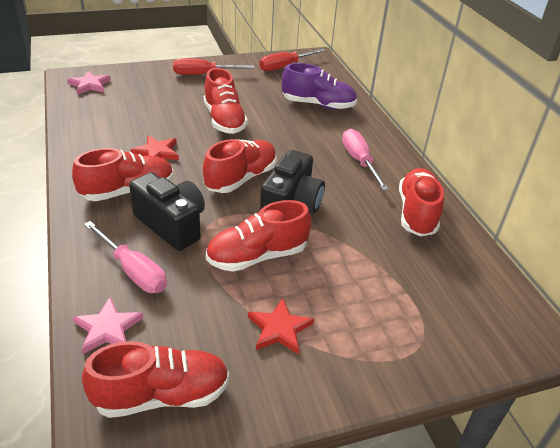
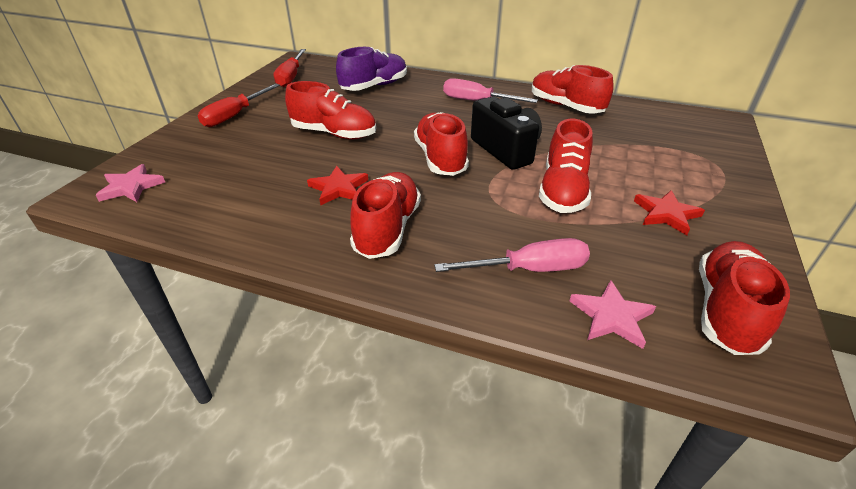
camera: 50 degrees left, 0 degrees up
black camera [129,172,205,251] -> none

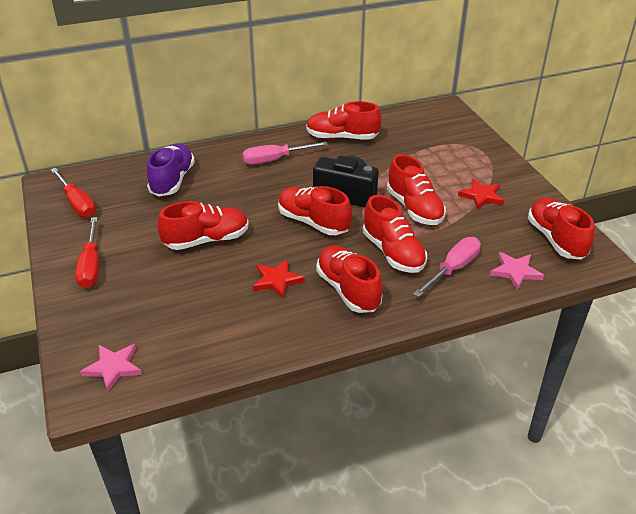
camera: 40 degrees left, 0 degrees up
none -> red shoe [363,195,427,273]

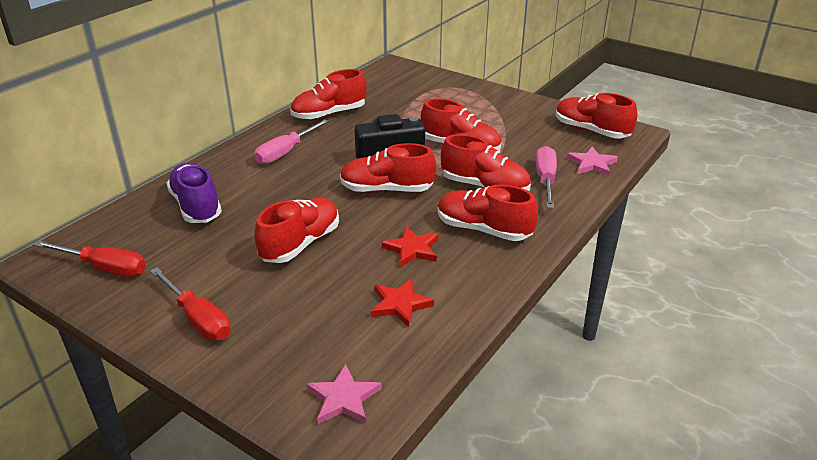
camera: 35 degrees left, 5 degrees down
red star [458,179,504,210] -> red star moved to [371,279,434,327]

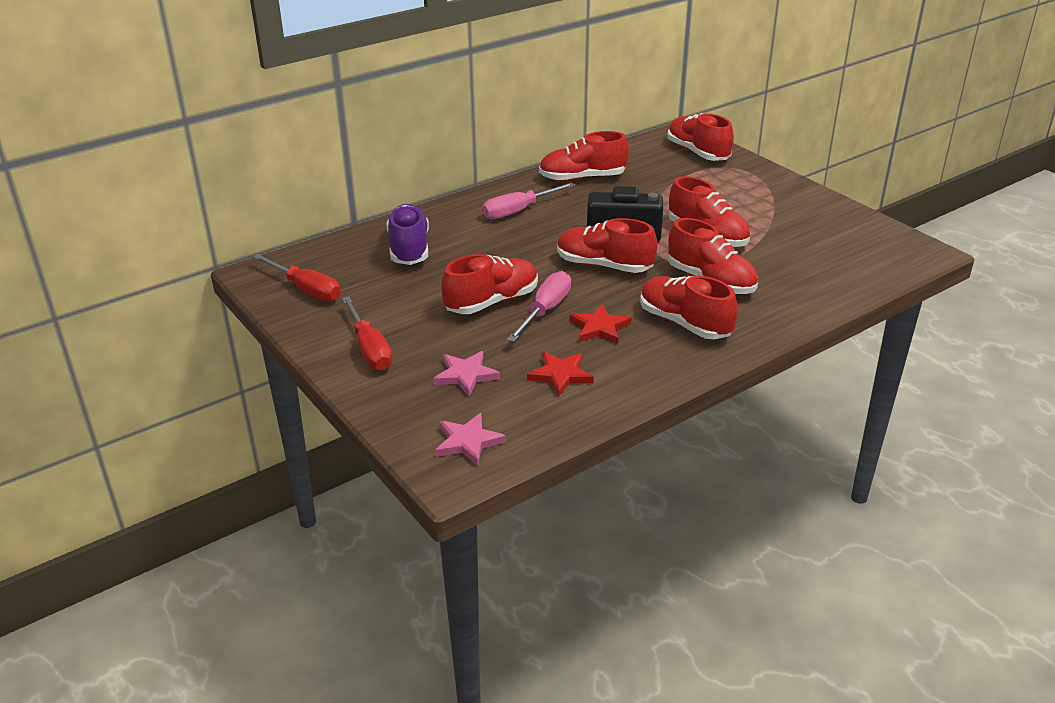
camera: 20 degrees right, 0 degrees up
pink screwdriver [536,146,557,208] -> pink screwdriver moved to [507,271,571,342]
red shoe [556,93,637,138] -> red shoe moved to [667,113,734,161]
pink star [567,147,618,176] -> pink star moved to [433,351,500,396]

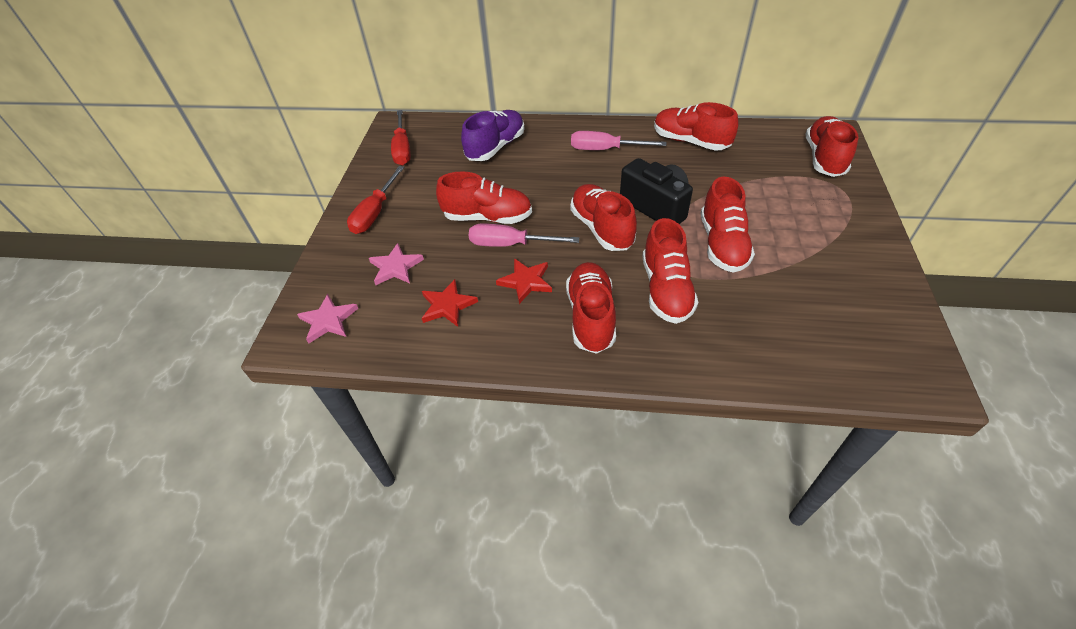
camera: 45 degrees right, 15 degrees up
pink screwdriver [507,271,571,342] -> pink screwdriver turned 150 degrees counterclockwise [469,223,579,247]

